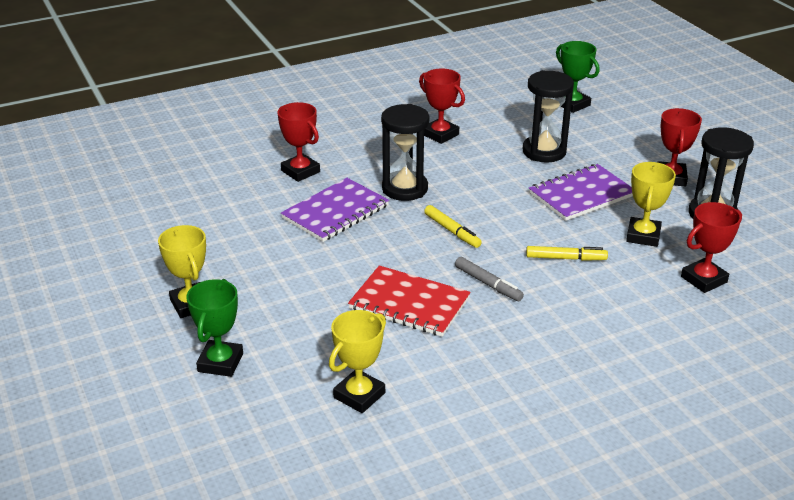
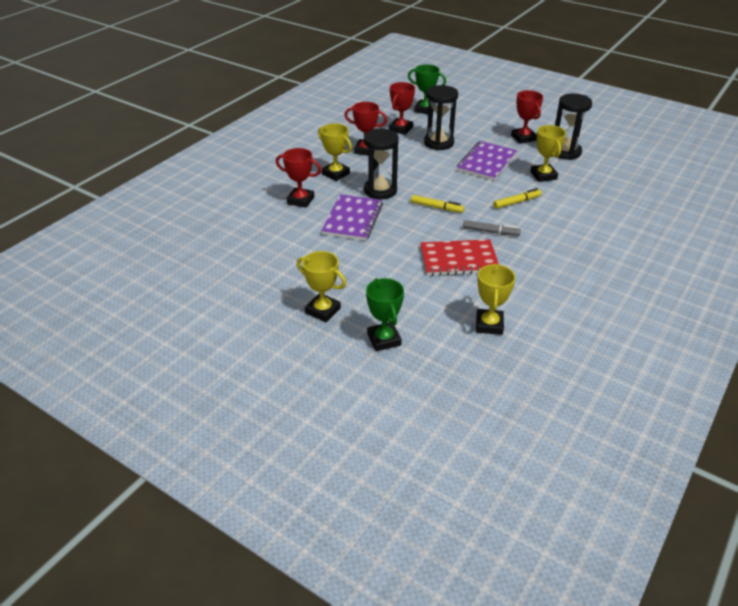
camera: 30 degrees left, 5 degrees up
red trophy [681,202,742,293] -> red trophy moved to [389,82,415,135]
none -> yellow trophy [318,123,352,181]

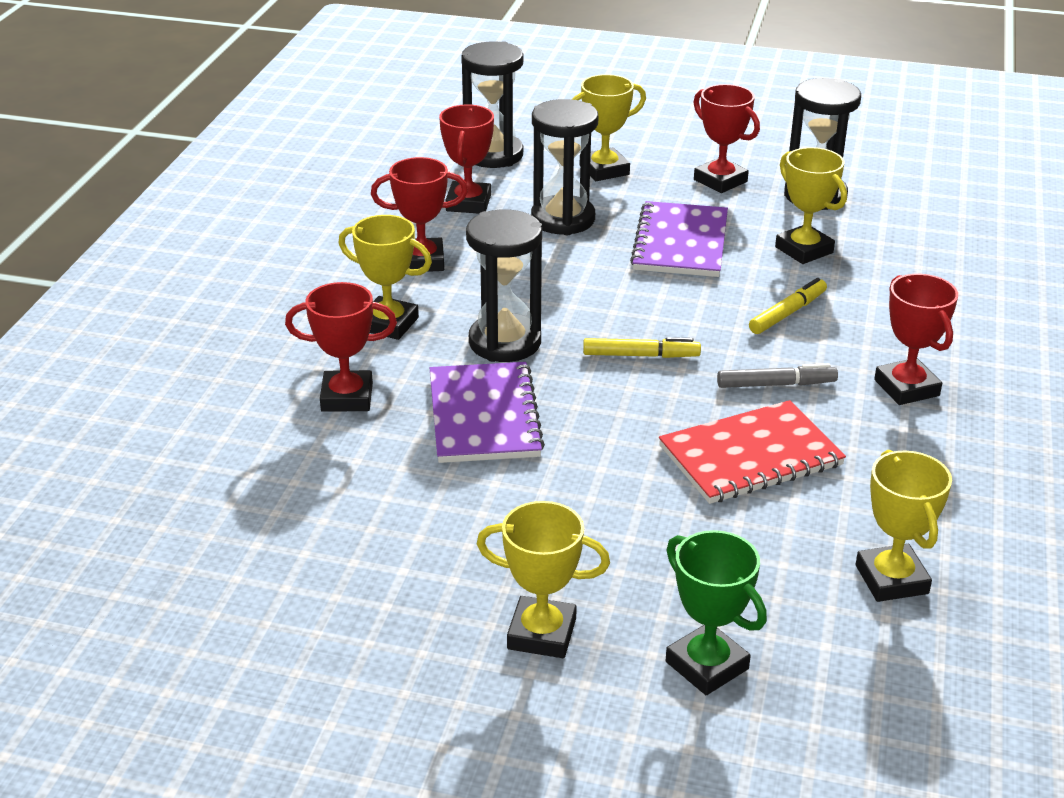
camera: 20 degrees left, 5 degrees down
green trophy [408,64,446,114] -> black hourglass [461,41,523,168]
none -> yellow trophy [572,74,646,181]
none -> red trophy [874,274,958,405]

